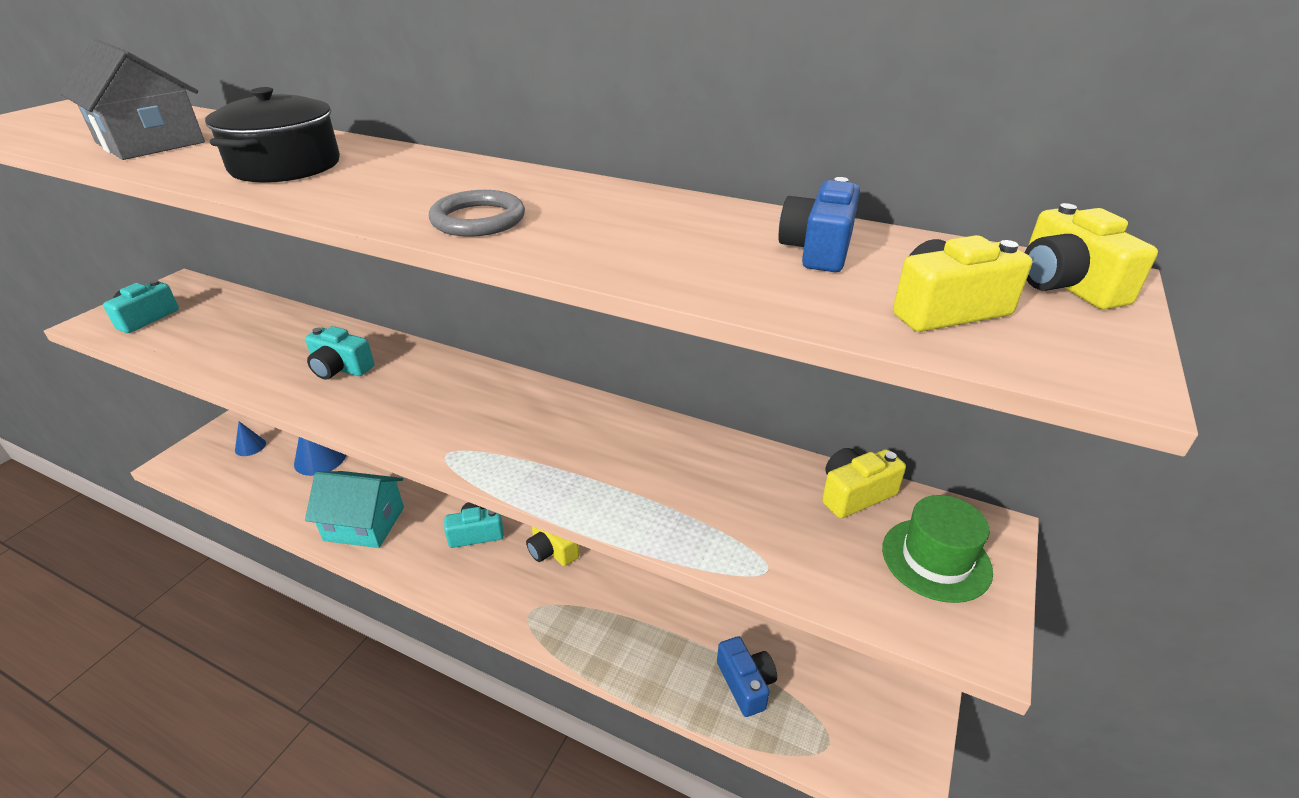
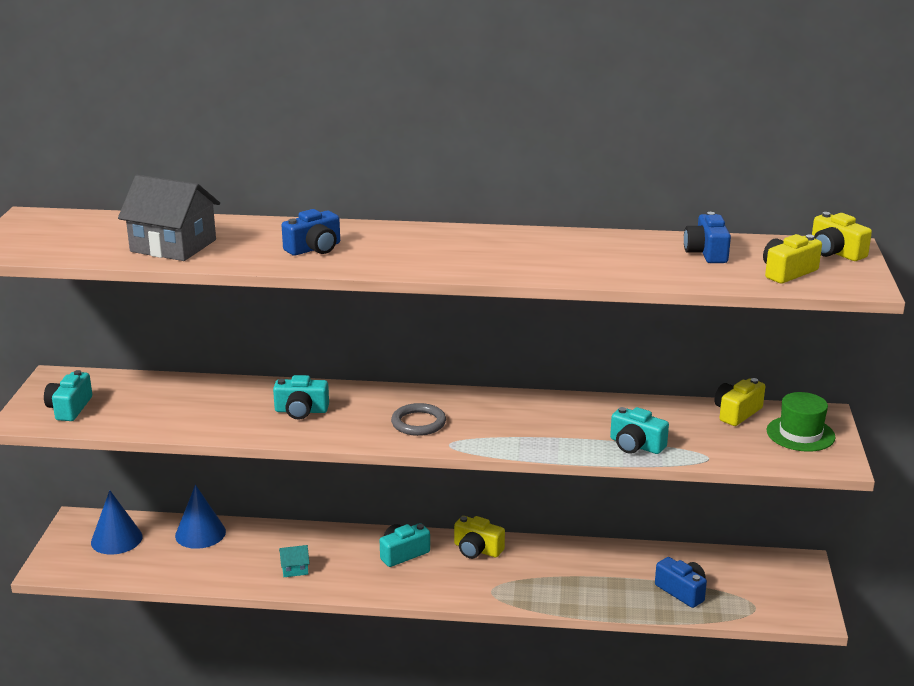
camera: 20 degrees left, 10 degrees down
black pot [205,87,340,183] -> blue camera [281,209,340,256]
blue cone [235,421,266,456] -> blue cone [91,490,142,555], size x1.69
turquoise house [305,471,404,548] -> turquoise house [279,545,310,577], size x0.44
grey ring [429,190,525,237] -> grey ring moved to [391,403,446,436]
none -> turquoise camera [610,407,669,454]

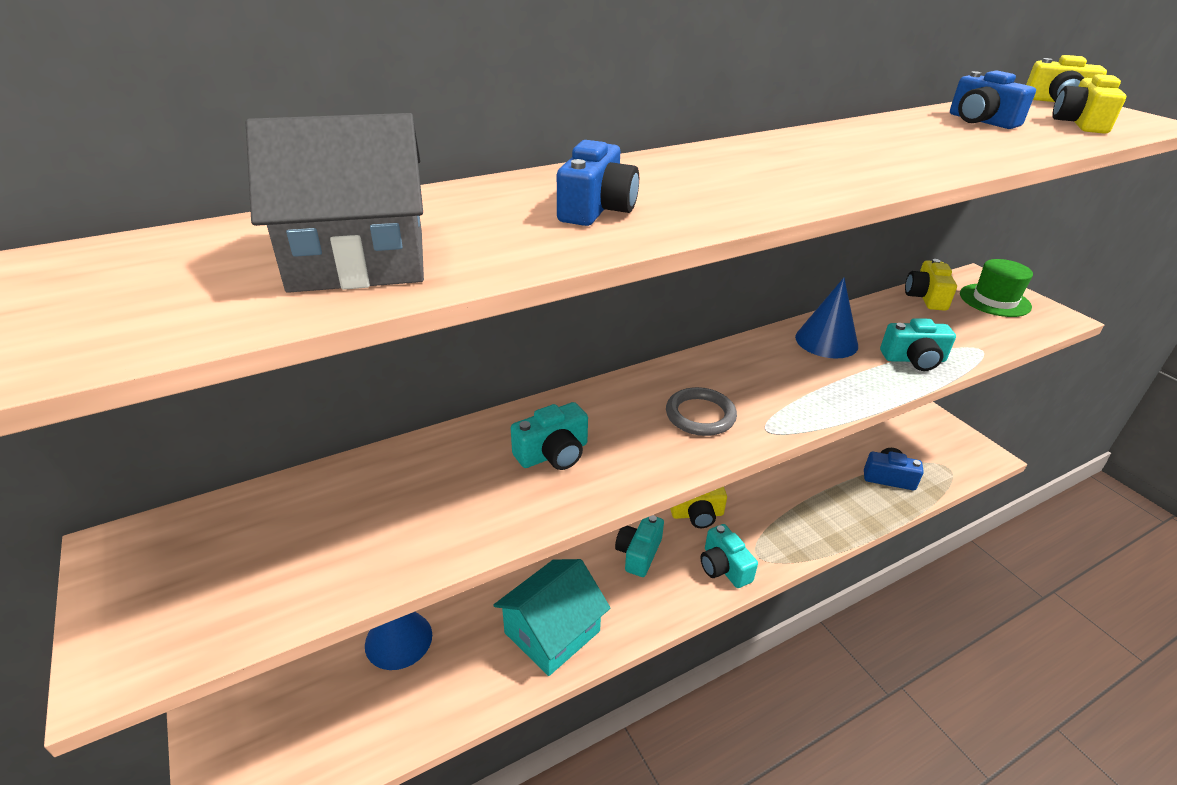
camera: 35 degrees left, 10 degrees up
turquoise camera [44,370,92,421] -> turquoise camera moved to [700,524,758,588]
blue cone [91,490,142,555] -> blue cone moved to [795,278,858,359]
turquoise house [279,545,310,577] -> turquoise house [493,559,610,676], size x2.29

